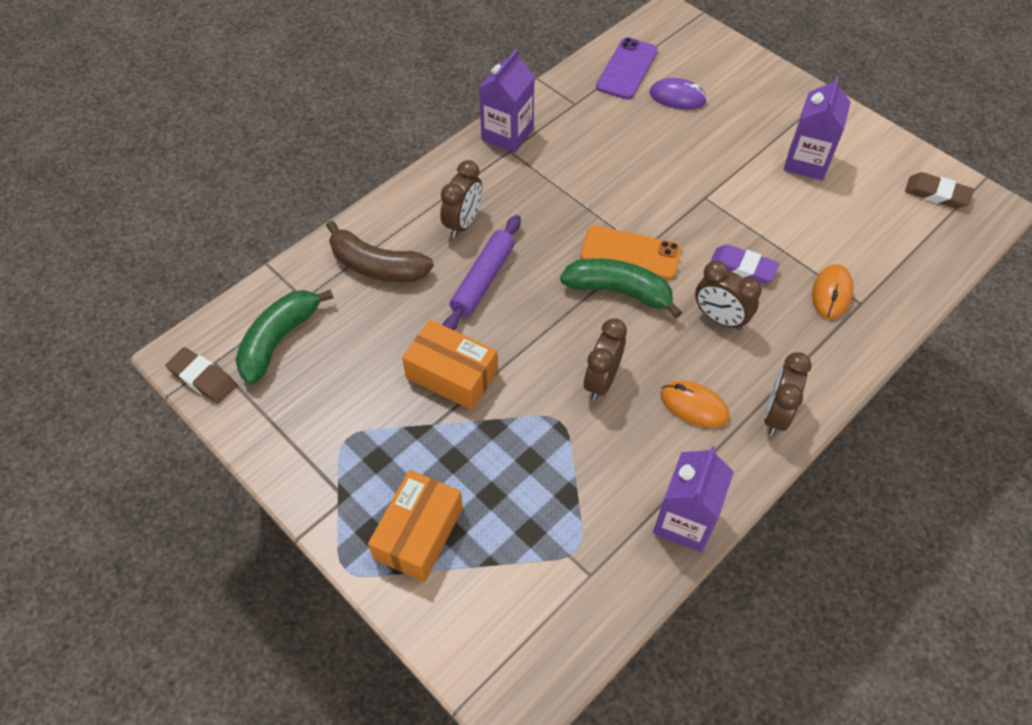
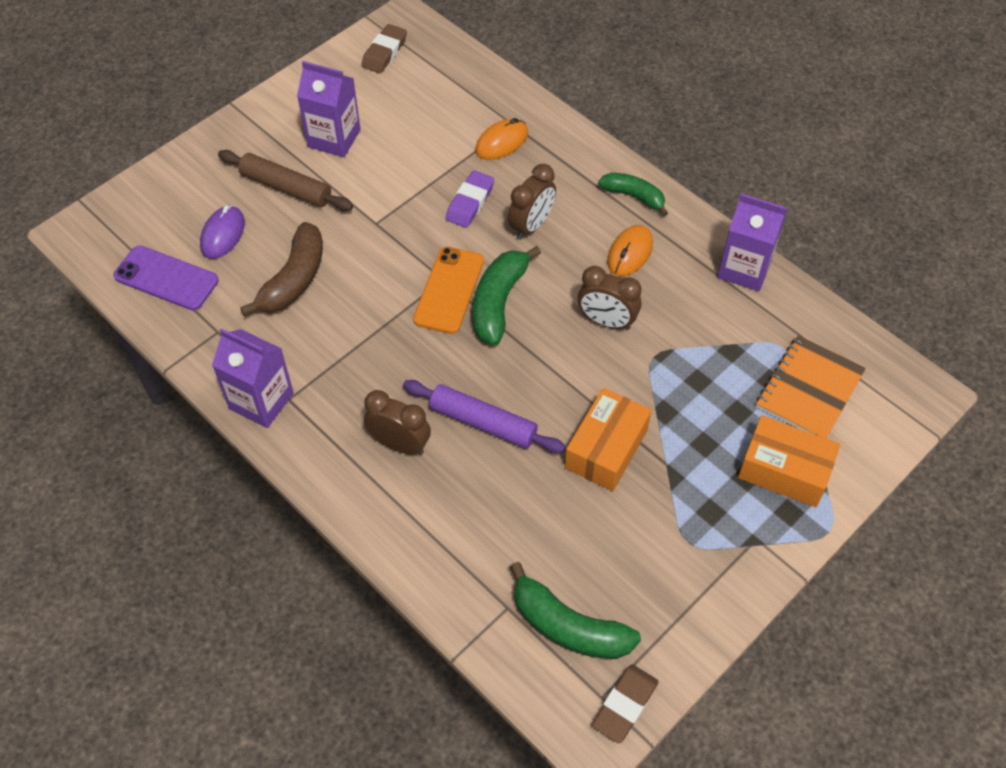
camera: 90 degrees left, 0 degrees up
brown banana [326,221,434,282] -> brown banana moved to [240,222,323,316]
brown clock [764,352,812,435] -> green banana [598,173,668,216]
orange mouse [812,264,854,319] -> orange mouse turned 60 degrees counterclockwise [475,118,528,160]
none -> brown rolling pin [218,150,353,211]
none -> orange notebook [756,335,866,438]

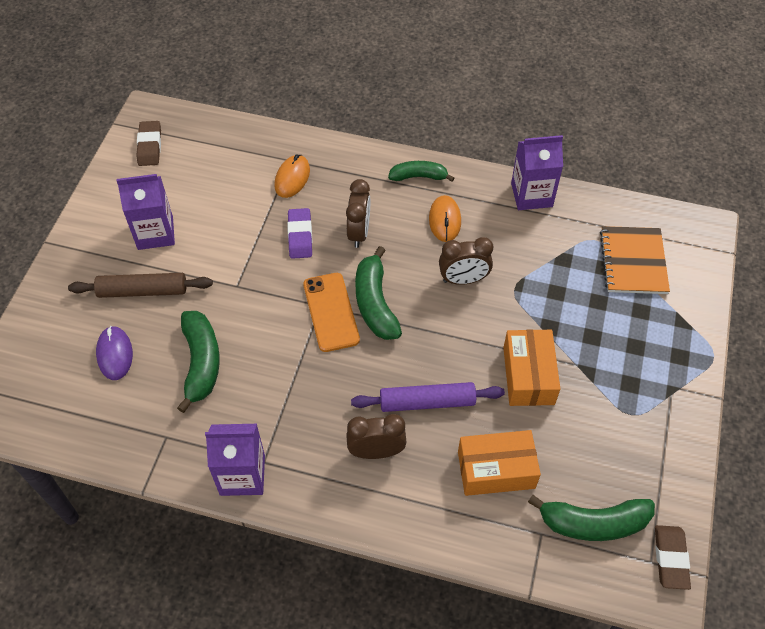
camera: 30 degrees left, 0 degrees up
purple phone [114,246,219,310] -> none
brown banana [240,222,323,316] -> green banana [177,311,220,413]
orange box [738,415,841,507] -> orange box moved to [458,430,541,496]

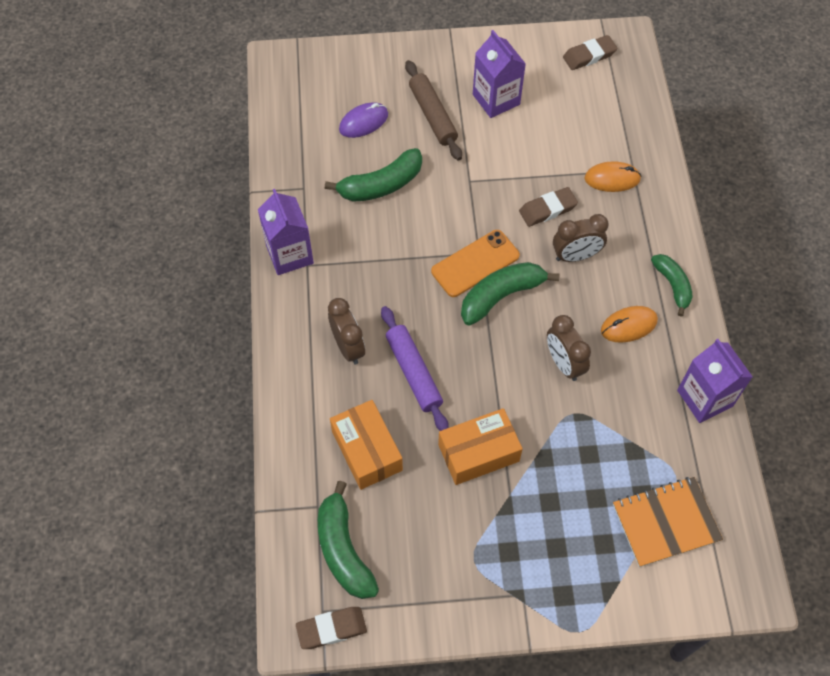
camera: 70 degrees right, 5 degrees up
purple eraser [287,208,312,259] -> brown eraser [519,187,578,227]

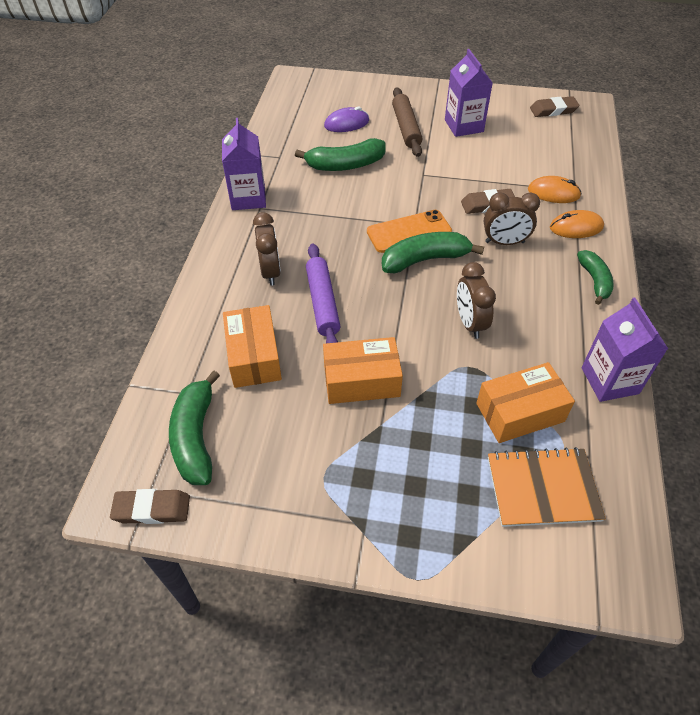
camera: 15 degrees right, 10 degrees down
orange mouse [601,306,658,343] -> orange mouse moved to [550,210,604,238]
none -> orange box [476,362,575,443]

